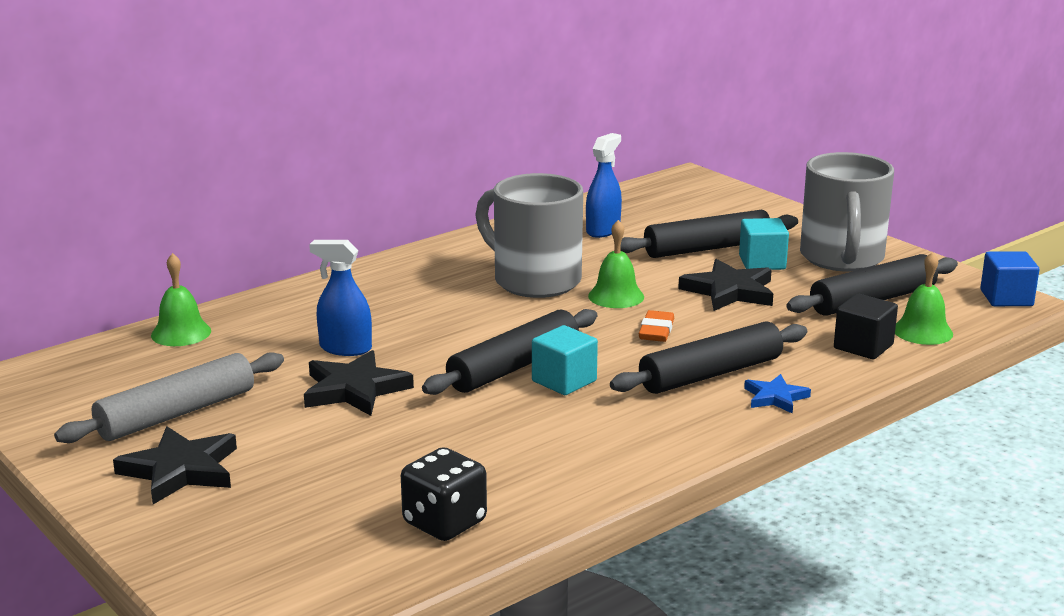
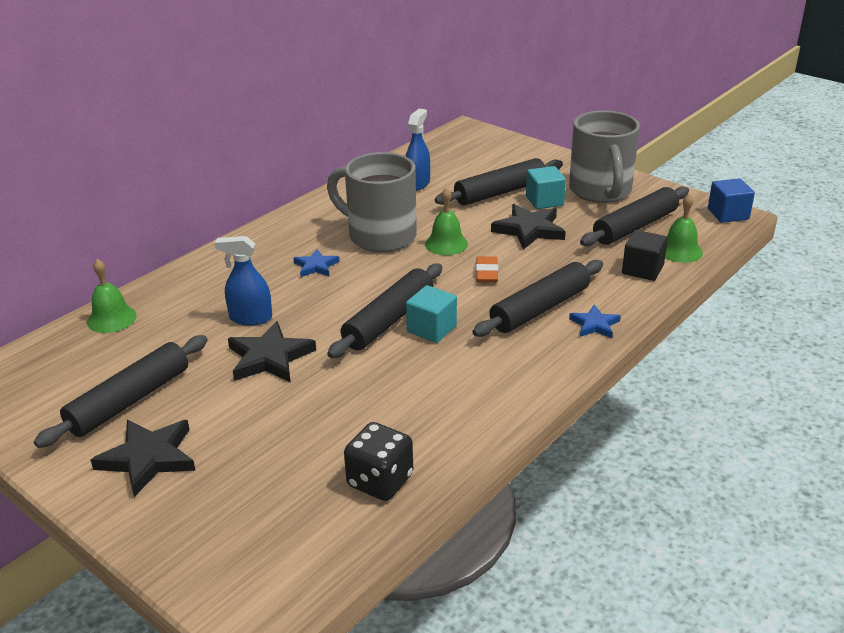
camera: 10 degrees left, 10 degrees up
grey rolling pin [54,352,284,443] -> black rolling pin [34,335,208,448]
none -> blue star [293,249,340,277]

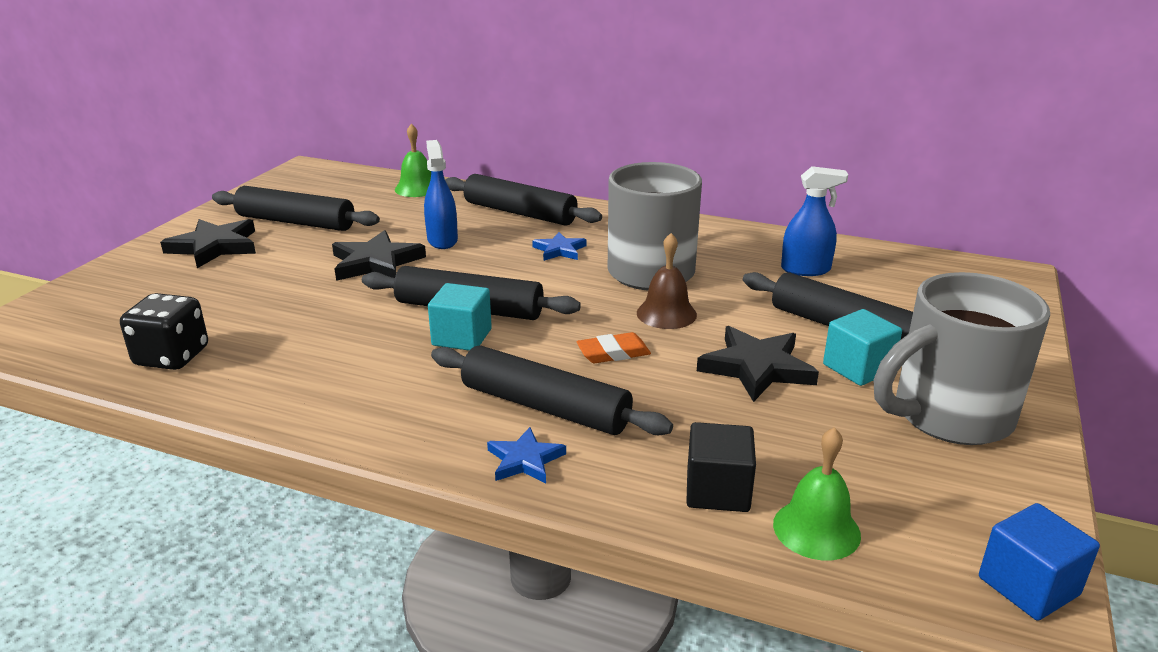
camera: 70 degrees right, 5 degrees down
green bell [425,187,468,255] -> brown bell [637,233,697,329]
black rolling pin [580,186,689,246] -> black rolling pin moved to [445,174,602,226]

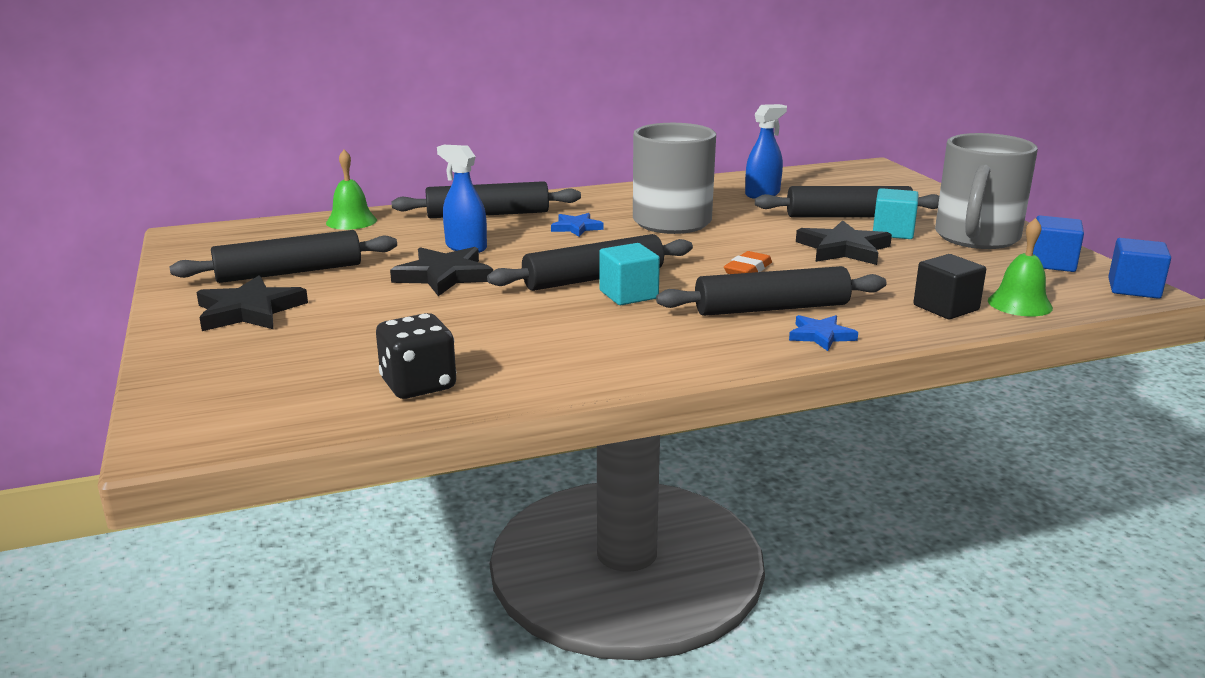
camera: 40 degrees left, 5 degrees down
brown bell [637,233,697,329] -> none
none -> blue cube [1033,216,1084,272]

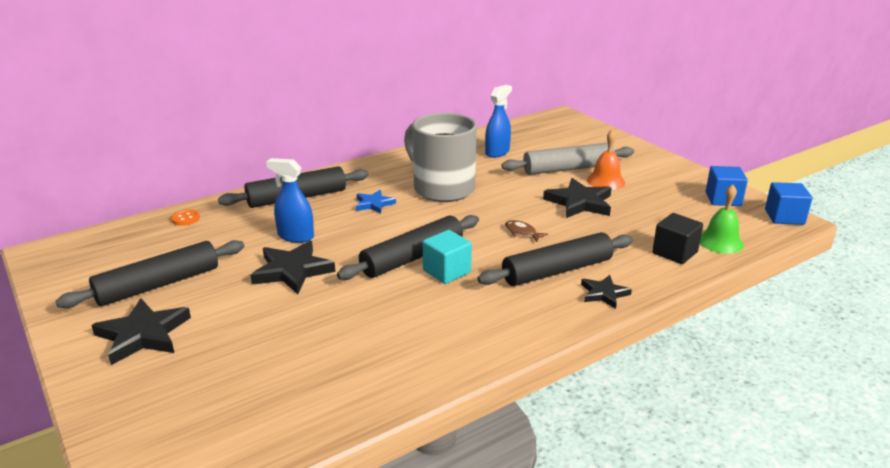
camera: 15 degrees left, 5 degrees up
green bell [326,150,377,230] -> orange button [171,209,200,226]
black dice [376,313,456,399] -> none
orange eraser [724,251,772,274] -> brown fish [505,220,548,242]
black rolling pin [755,186,939,217] -> grey rolling pin [502,143,634,175]
blue star [789,315,858,351] -> black star [581,275,632,309]
turquoise cube [873,188,918,239] -> orange bell [587,130,625,190]
grey mug [935,133,1038,249] -> none

